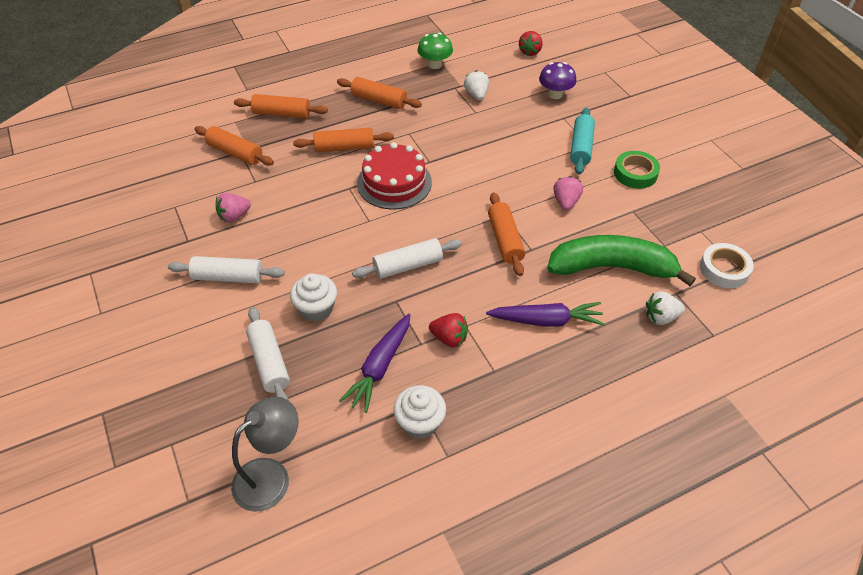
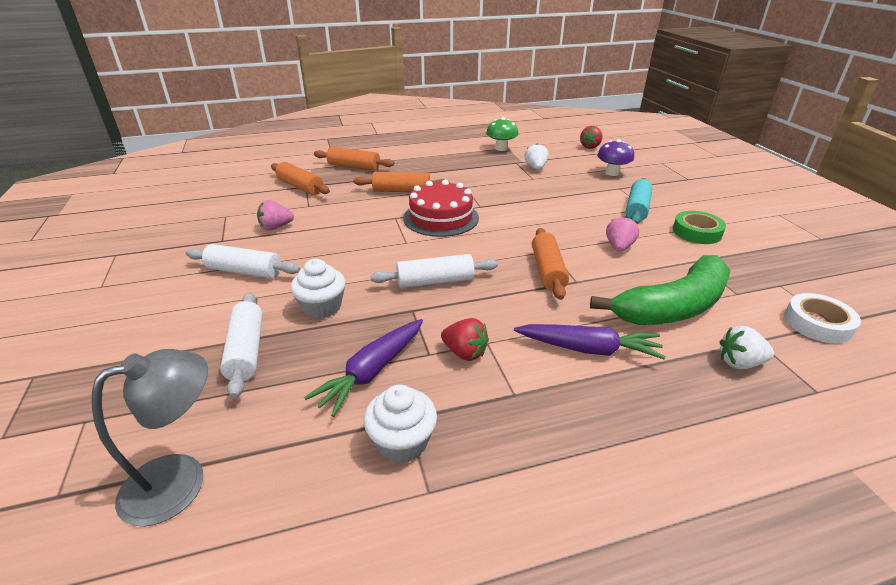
camera: 10 degrees right, 15 degrees down
orange rolling pin [337,77,422,109] -> none
green banana [547,235,696,286] -> green banana turned 135 degrees clockwise [590,255,730,325]

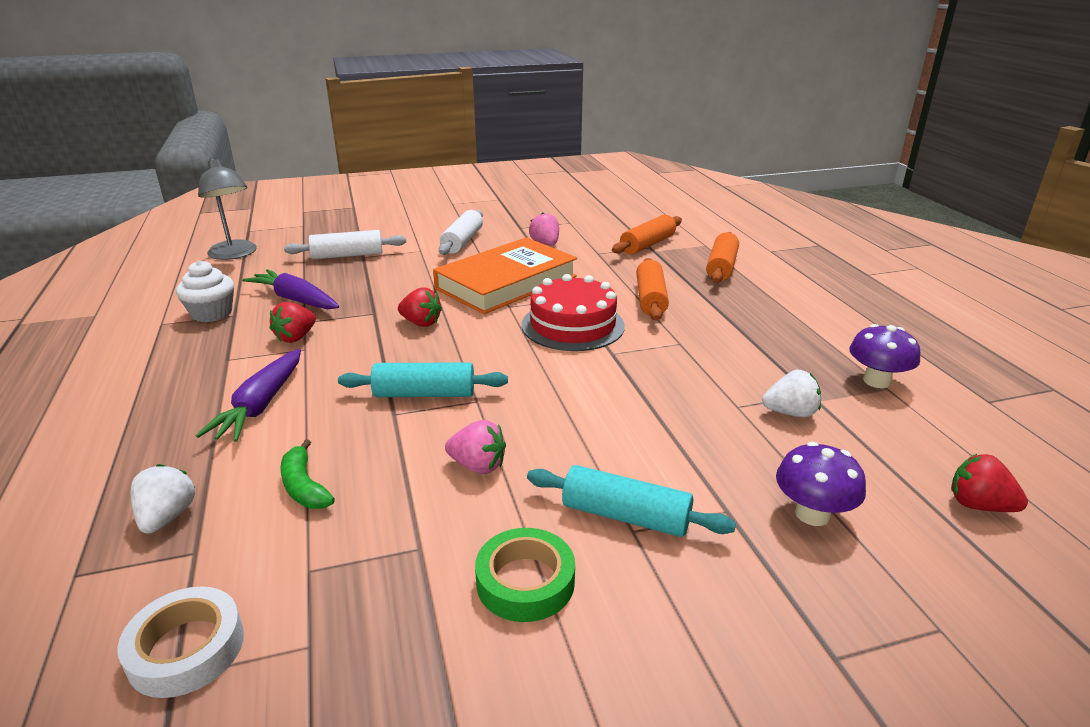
camera: 90 degrees right, 5 degrees down
white cupcake [291,259,345,319] -> none
white rolling pin [370,254,498,288] -> red strawberry [398,287,442,327]
green mushroom [486,117,519,151] -> purple mushroom [849,324,920,388]
orange rolling pin [532,228,569,300] -> turquoise rolling pin [338,362,508,397]
green banana [590,255,730,325] -> green banana [280,439,335,509], size x0.44
none -> orange book [433,237,577,314]

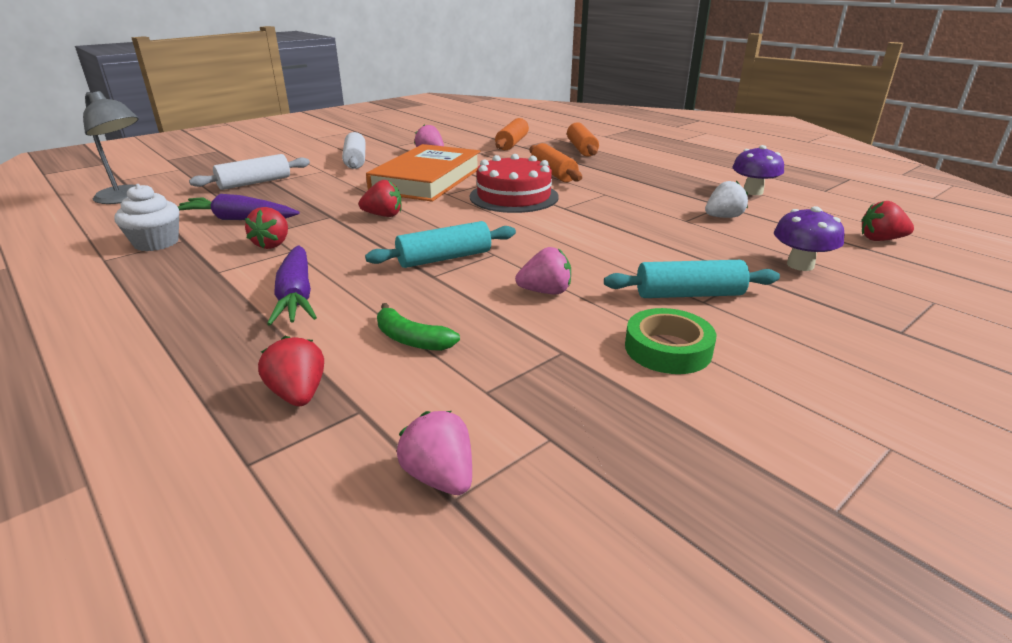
camera: 25 degrees left, 0 degrees up
white tape [117,586,244,698] -> pink strawberry [397,411,472,495]
white strawberry [131,464,195,534] -> red strawberry [258,336,324,406]

